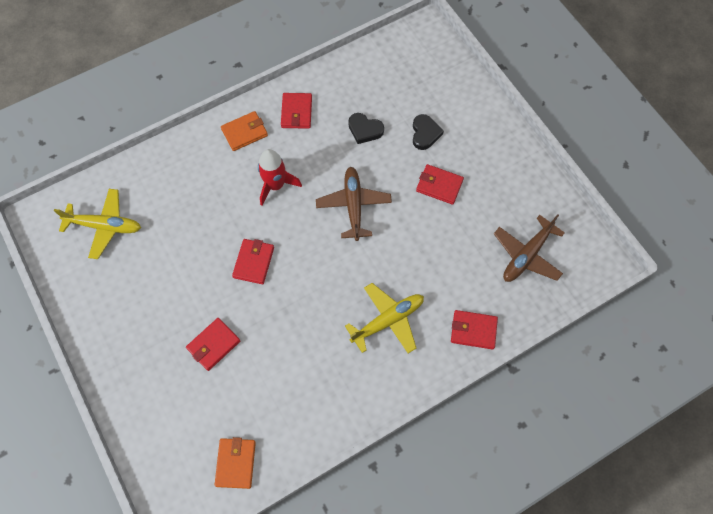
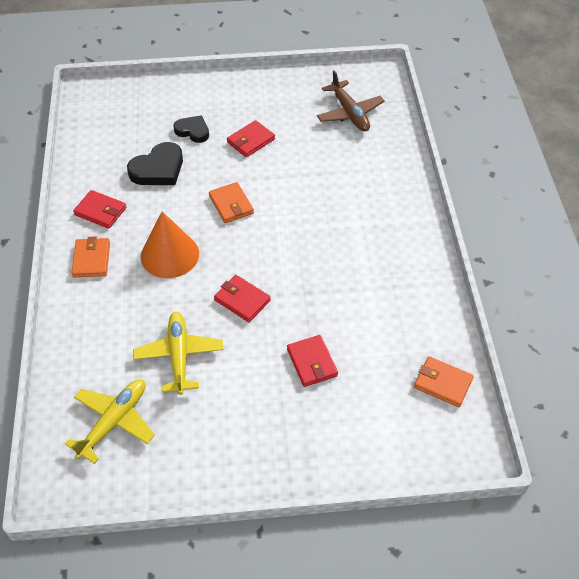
camera: 65 degrees left, 15 degrees down
red rocket [258,149,302,206] -> orange cone [141,212,199,278]
brown plane [316,167,392,241] -> orange wallet [209,182,254,223]
yellow plane [345,283,424,353] -> yellow plane moved to [133,312,224,395]
black heart [348,113,384,144] -> black heart [127,142,183,185], size x1.52
red wallet [451,310,498,349] -> none

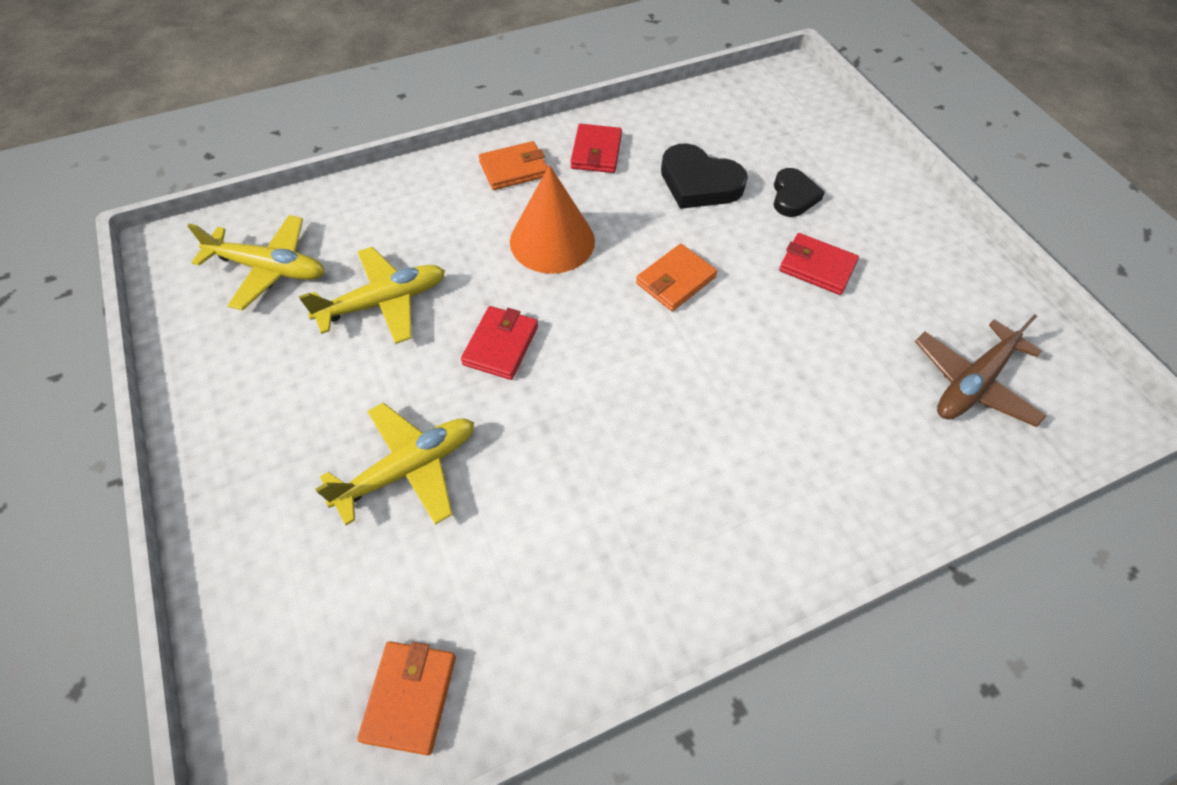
camera: 70 degrees right, 5 degrees up
red wallet [287,335,338,387] -> yellow plane [315,402,474,525]

